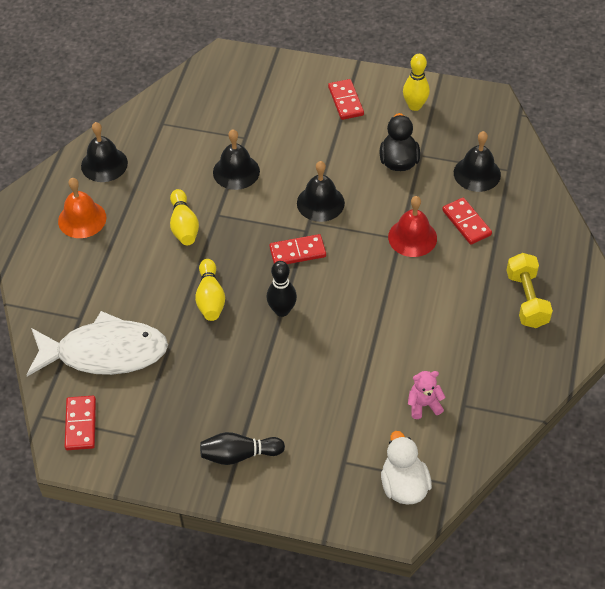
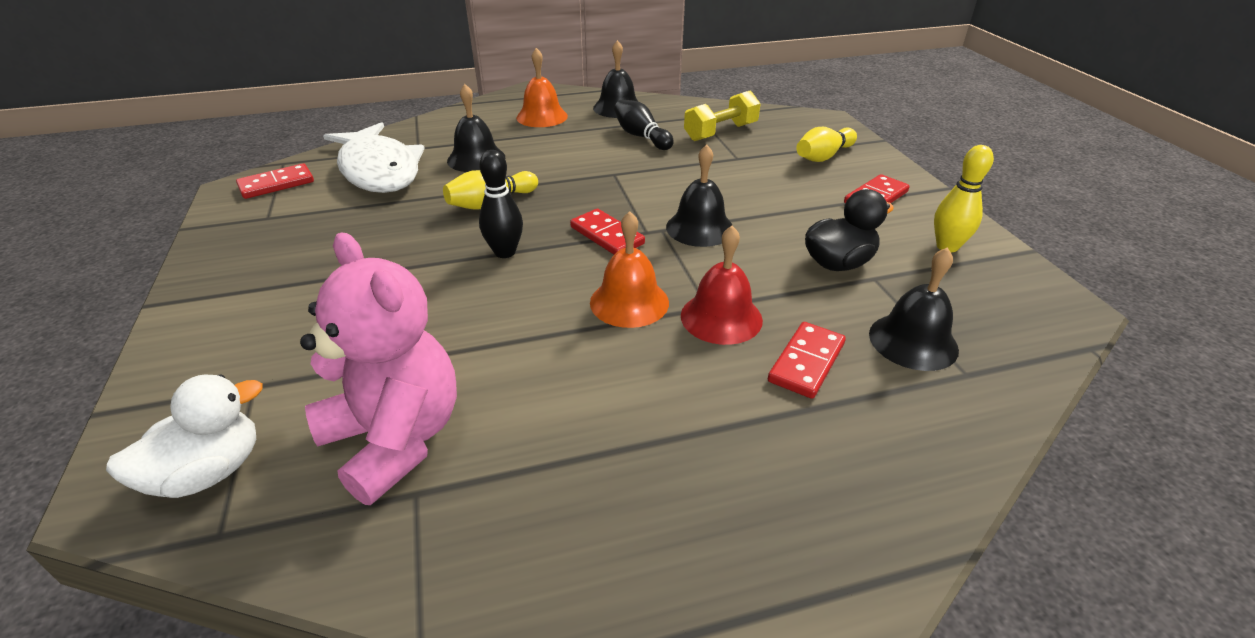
camera: 60 degrees right, 15 degrees down
yellow bowling pin [170,189,199,245] -> yellow bowling pin moved to [796,127,857,162]
black bowling pin [200,432,285,465] -> black bowling pin moved to [614,100,674,150]
black bell [213,129,260,190] -> black bell moved to [447,84,505,172]
pink teddy bear [408,371,445,419] -> pink teddy bear [300,232,457,505], size x2.24
yellow dumbbell [506,253,553,328] -> yellow dumbbell moved to [684,91,761,141]
none -> orange bell [590,211,669,328]

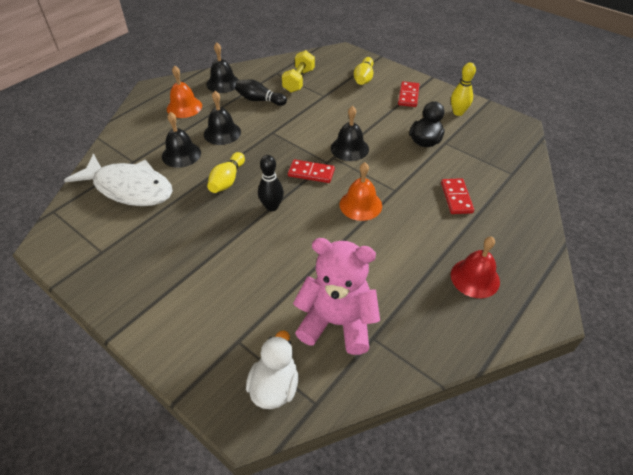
camera: 35 degrees left, 10 degrees up
red domino [236,163,314,199] -> none
red bell [681,226,763,345] -> red bell moved to [451,237,500,298]
black bell [869,247,959,371] -> black bell moved to [204,91,241,145]

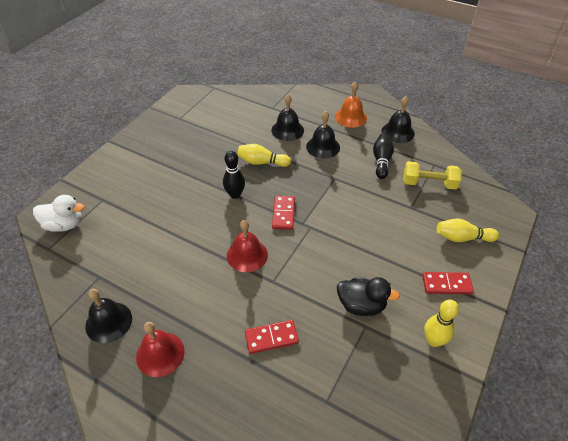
camera: 80 degrees right, 0 degrees up
white fish [64,154,173,206] -> none
pink teddy bear [293,238,380,355] -> none
black bell [331,106,369,161] -> black bell moved to [85,289,132,343]
orange bell [339,162,382,221] -> red bell [227,220,268,272]

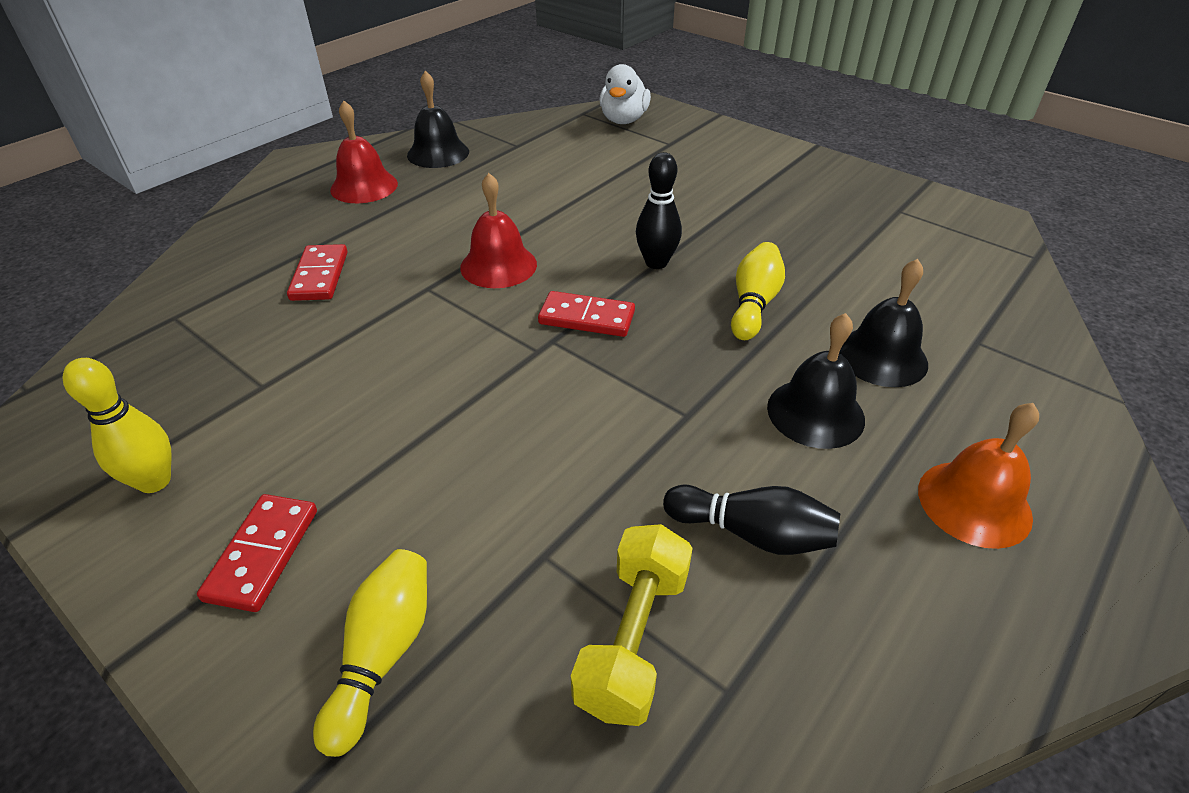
camera: 100 degrees right, 5 degrees down
black duck [337,277,400,316] -> none
black bell [382,96,415,143] -> none

